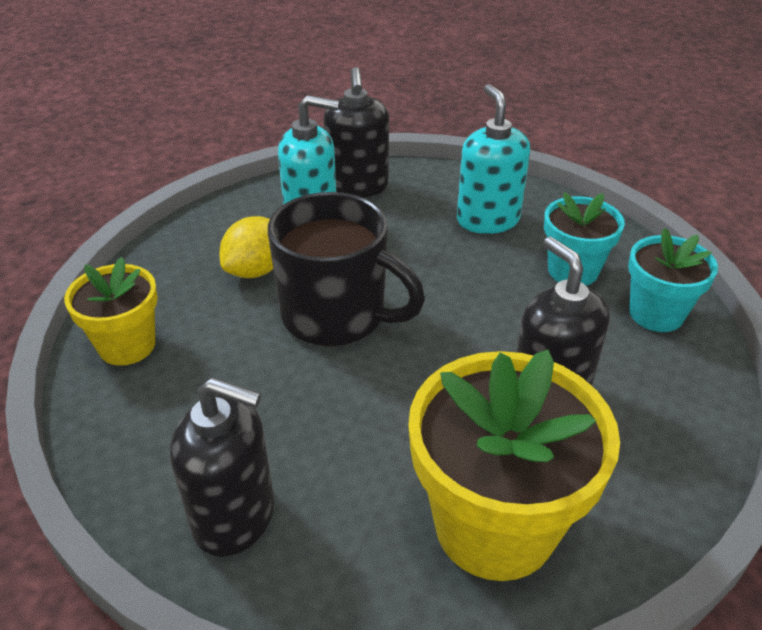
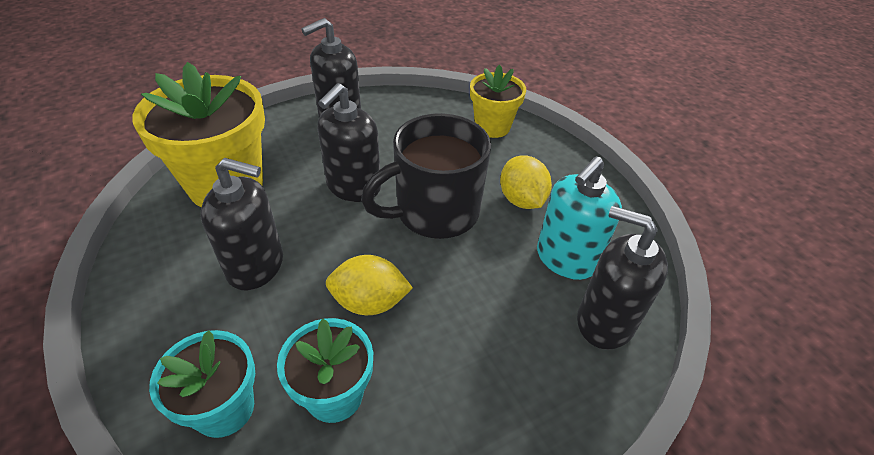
camera: 125 degrees right, 5 degrees up
turquoise soap dispenser [457,84,530,234] -> none
none -> black soap dispenser [318,83,381,202]
none -> yellow lemon [326,255,413,315]

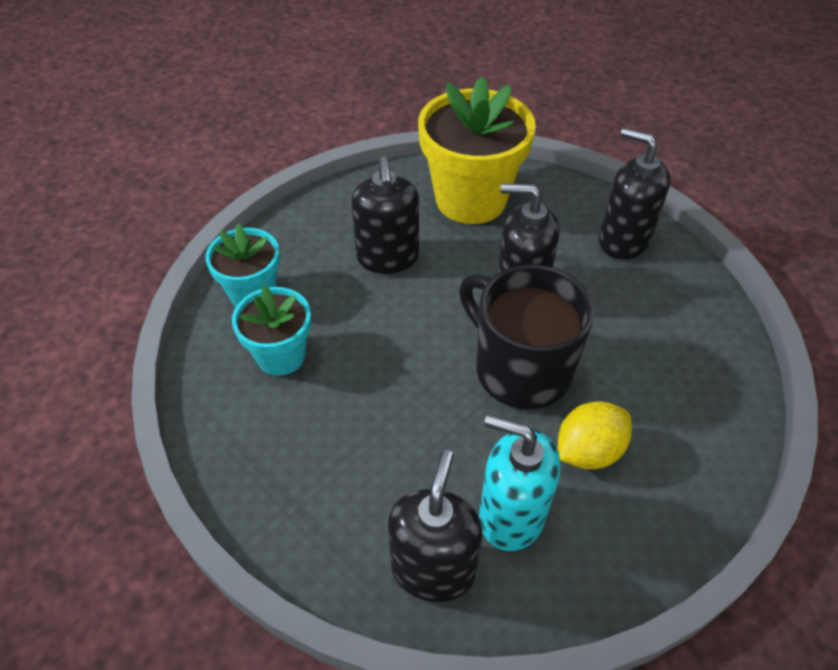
camera: 75 degrees right, 5 degrees up
yellow lemon [326,255,413,315] -> none
yellow flower pot [470,65,526,138] -> none

